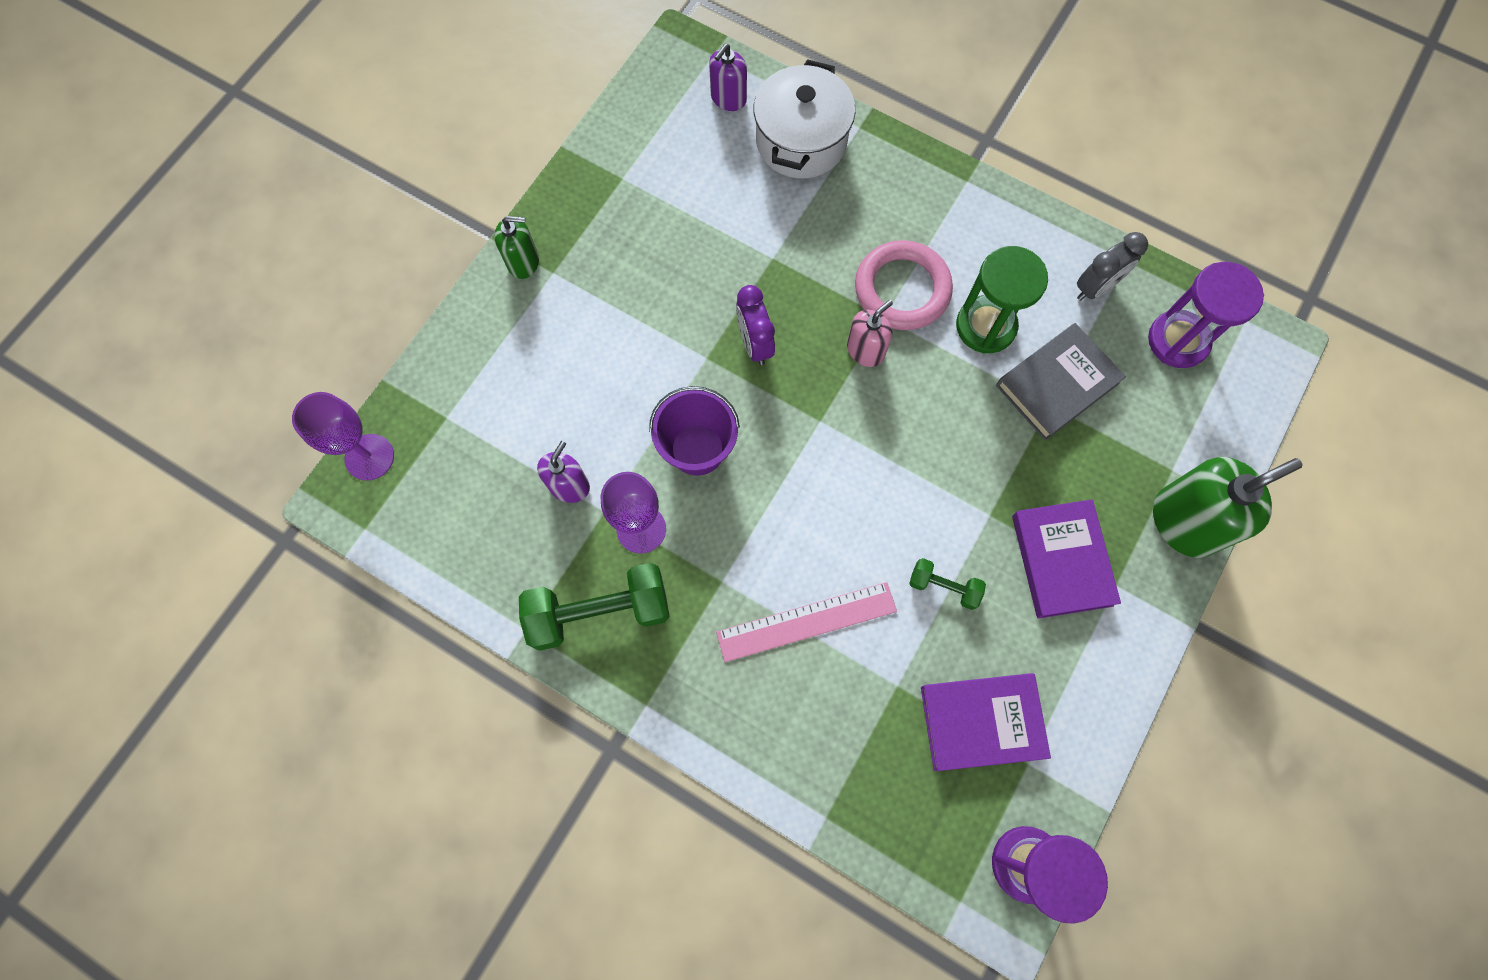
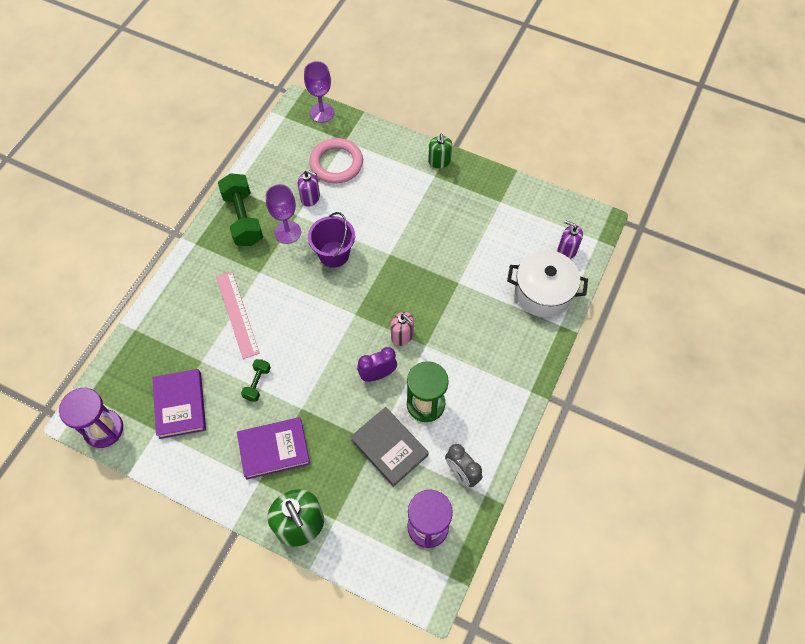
camera: 85 degrees right, 10 degrees down
purple clock [736,285,775,365] -> purple clock moved to [357,347,397,382]
pink ring [855,240,953,330] -> pink ring moved to [309,138,363,184]

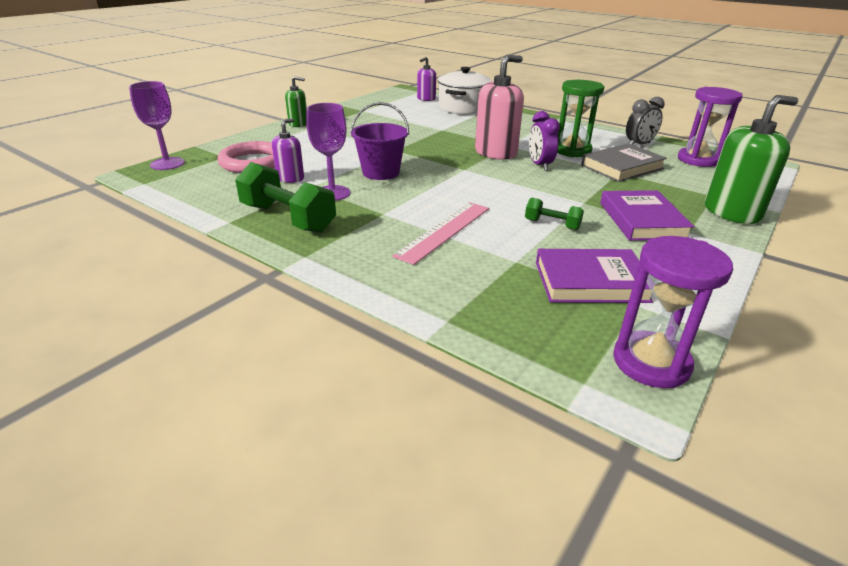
camera: 80 degrees left, 30 degrees down
pink ruler [216,271,260,359] -> pink ruler turned 45 degrees counterclockwise [392,202,489,265]
green dumbbell [218,173,263,246] -> green dumbbell turned 45 degrees clockwise [235,162,336,233]
pink soap dispenser [391,312,414,346] -> pink soap dispenser [475,55,524,160], size x1.77

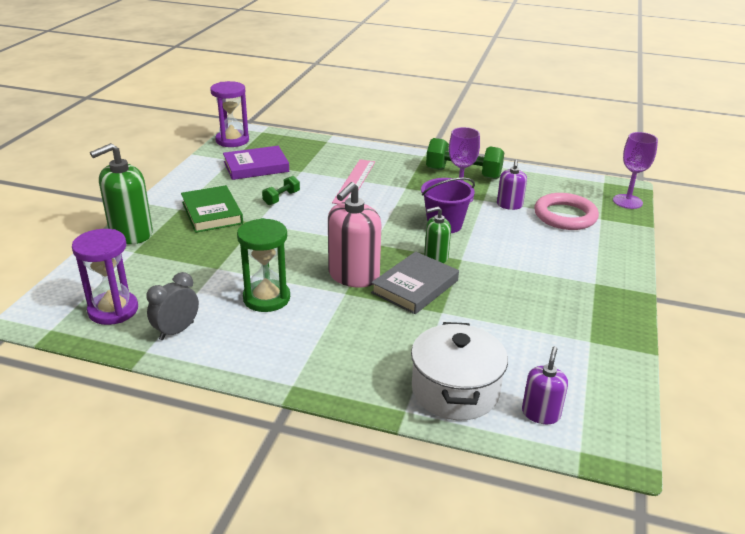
camera: 160 degrees right, 0 degrees up
green soap dispenser [285,76,307,127] -> green soap dispenser moved to [424,206,451,263]
green dumbbell [525,198,584,230] -> green dumbbell turned 60 degrees counterclockwise [262,176,300,205]
purple clock [529,111,560,171] -> none
grey book [581,143,667,182] -> grey book moved to [371,251,459,314]
purple book [600,190,694,241] -> green book [181,185,243,233]

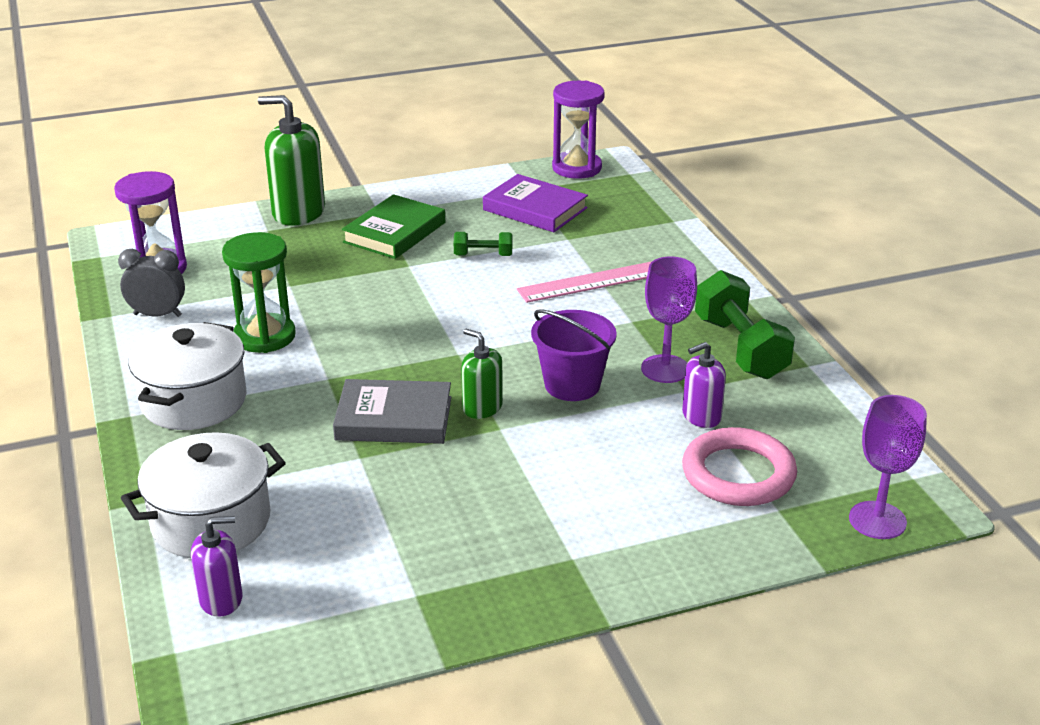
camera: 55 degrees right, 0 degrees up
pink soap dispenser [328,182,381,288] -> none
none -> white pot [128,322,247,430]

